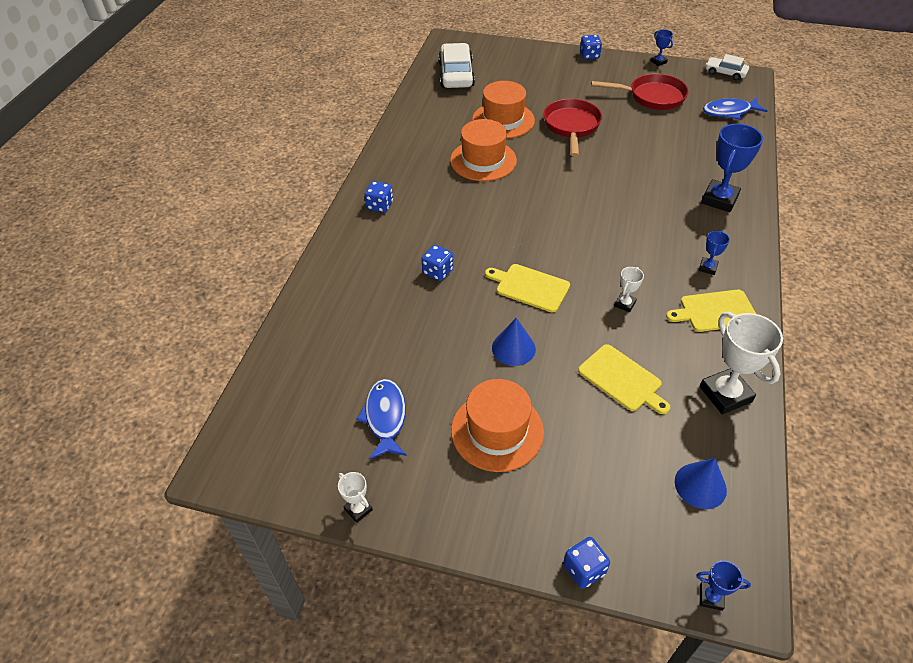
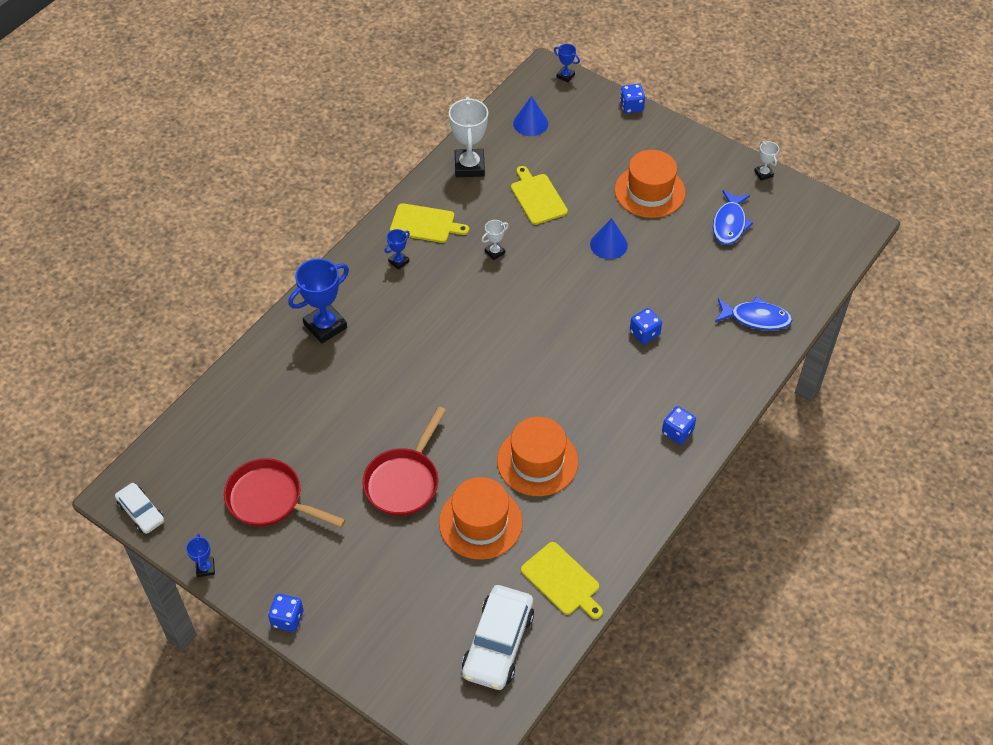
camera: 160 degrees left, 5 degrees up
yellow cutting board [485,264,570,313] -> yellow cutting board moved to [521,542,603,619]
blue fish [703,97,768,120] -> blue fish moved to [715,296,793,331]

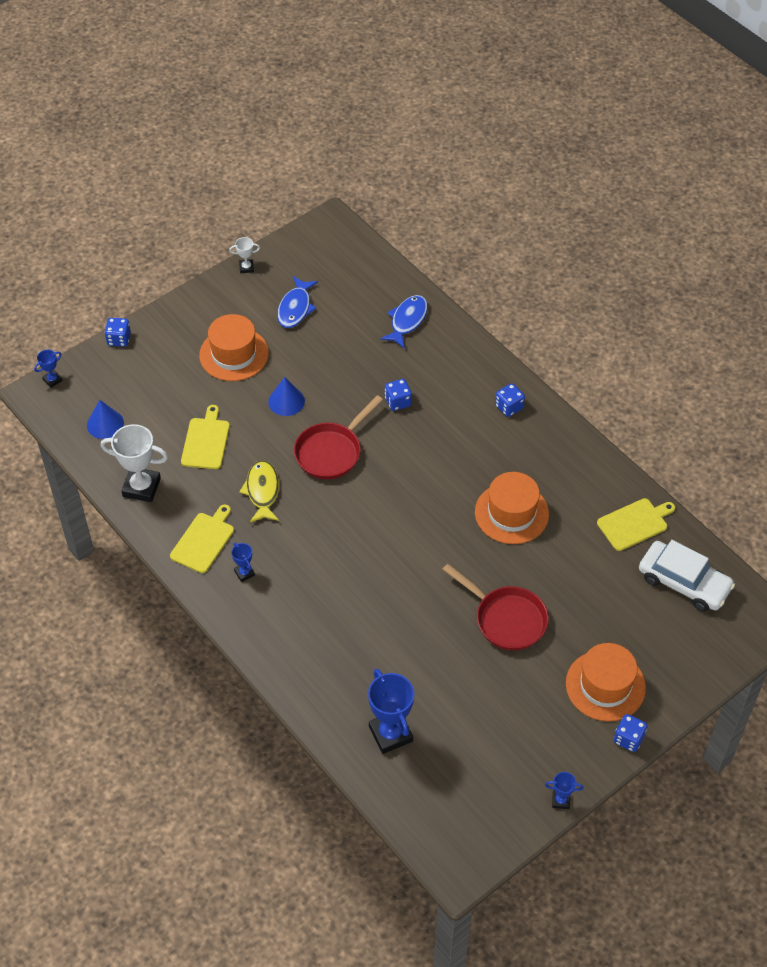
camera: 75 degrees left, 0 degrees up
white car [115,483,164,534] -> none
red pan [224,458,346,528] -> red pan moved to [294,395,383,480]
blue trophy [288,258,349,343] -> blue trophy moved to [368,669,414,754]
orange hat [439,477,523,560] -> orange hat moved to [566,643,646,721]
white trophy [481,220,508,260] -> yellow fish [239,460,279,523]
yellow cutting board [511,166,568,225] -> yellow cutting board turned 105 degrees clockwise [181,405,230,469]
blue fish [713,190,753,245] -> blue fish turned 75 degrees clockwise [277,276,318,328]

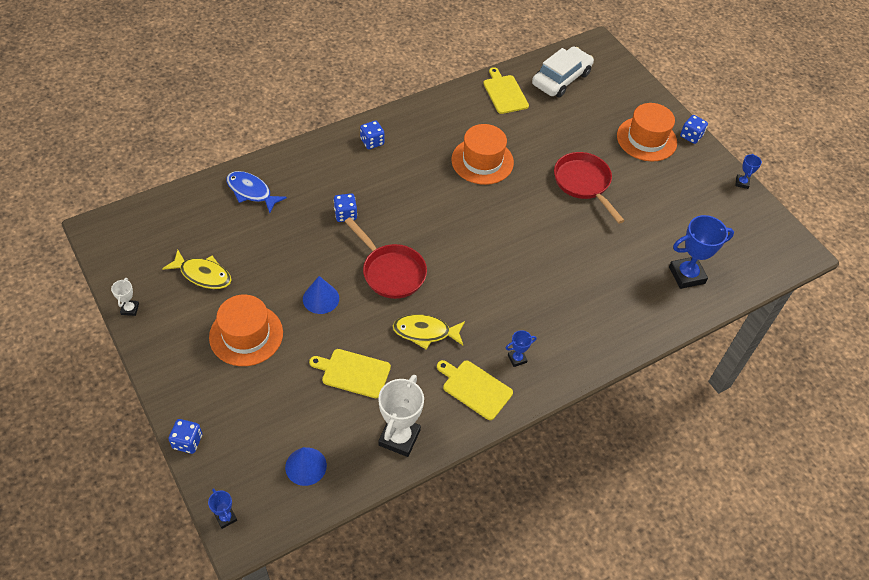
camera: 85 degrees left, 0 degrees up
blue fish [277,276,318,328] -> yellow fish [162,250,232,289]
red pan [442,564,549,651] -> red pan turned 75 degrees counterclockwise [554,152,625,224]

